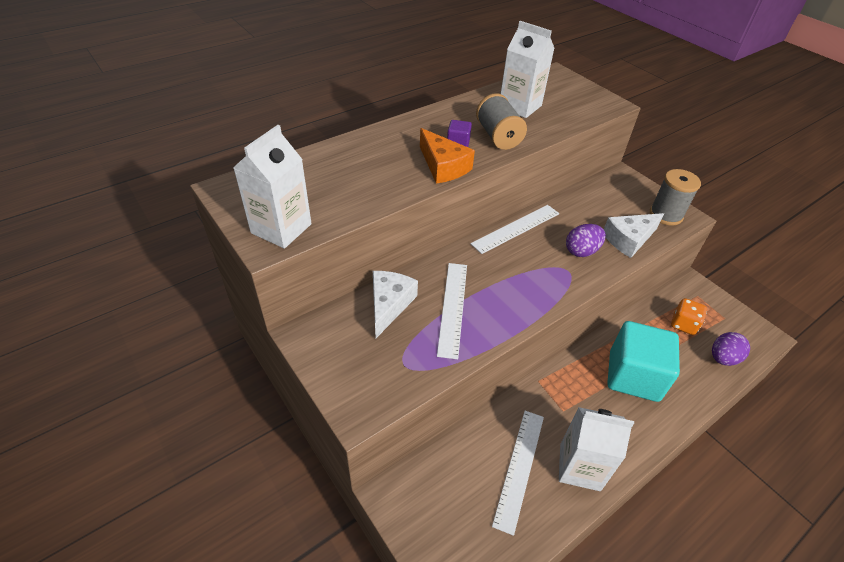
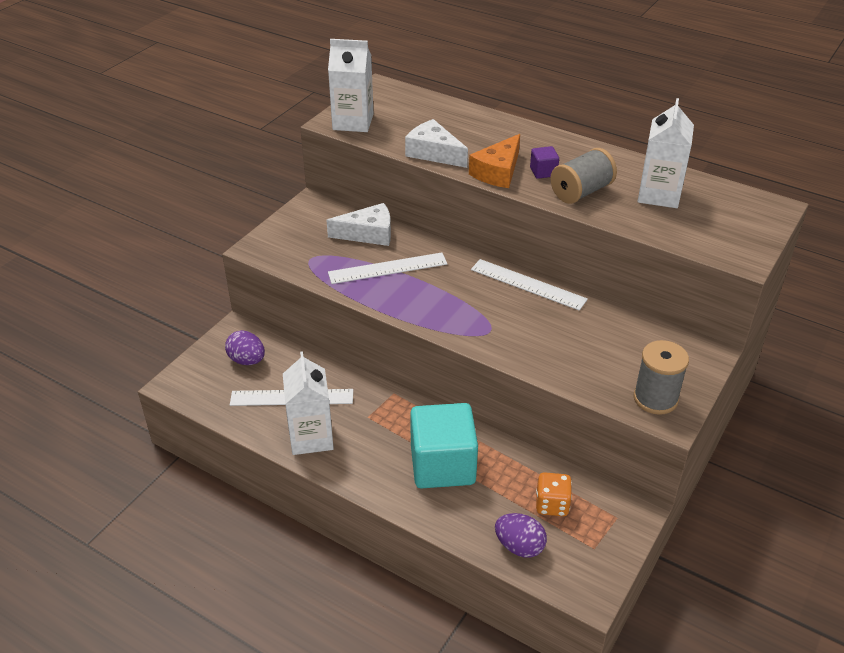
camera: 70 degrees right, 5 degrees down
purple egg [566,224,606,257] -> purple egg moved to [225,330,265,365]
white cheese [604,213,664,258] -> white cheese moved to [405,119,468,168]

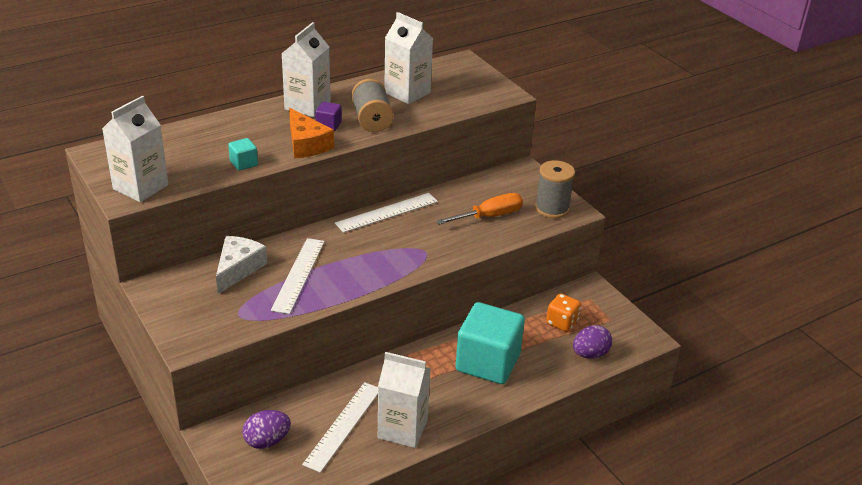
camera: 65 degrees left, 5 degrees down
white cheese [405,119,468,168] -> turquoise cube [228,138,258,171]
none -> white carton [281,22,331,117]
none -> orange screwdriver [436,193,523,225]

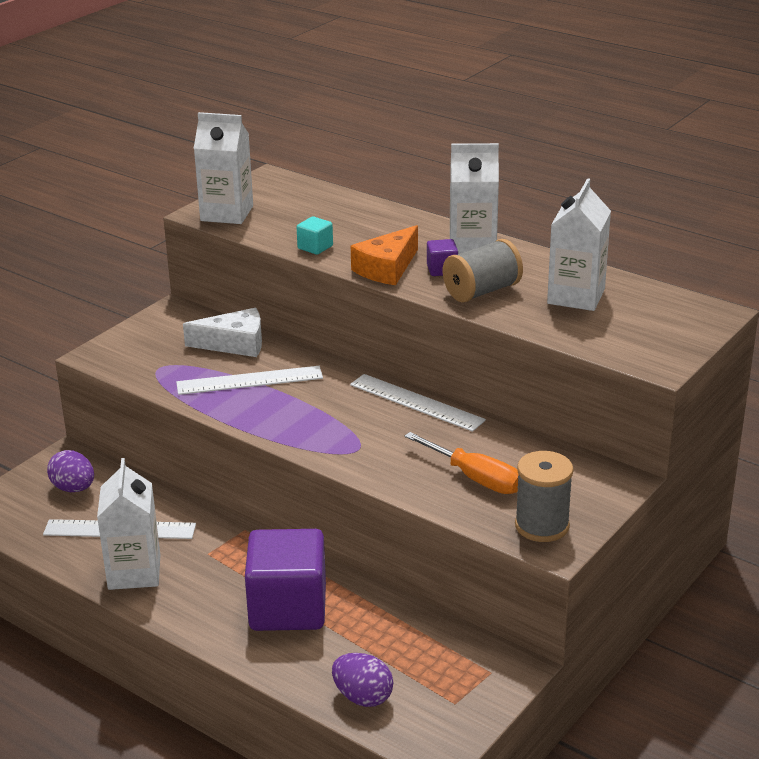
camera: 70 degrees right, 5 degrees down
turquoise cube [455,302,525,384] -> purple cube [245,529,326,631]
orange dice [546,293,581,332] -> none

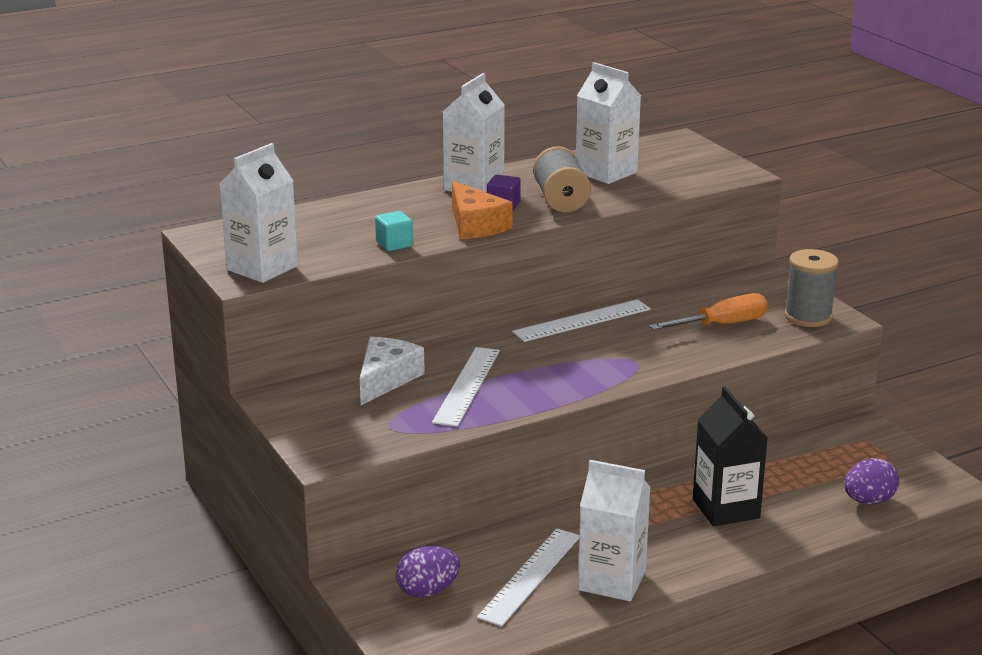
camera: 65 degrees left, 5 degrees down
purple cube [245,529,326,631] -> black carton [693,387,768,526]

